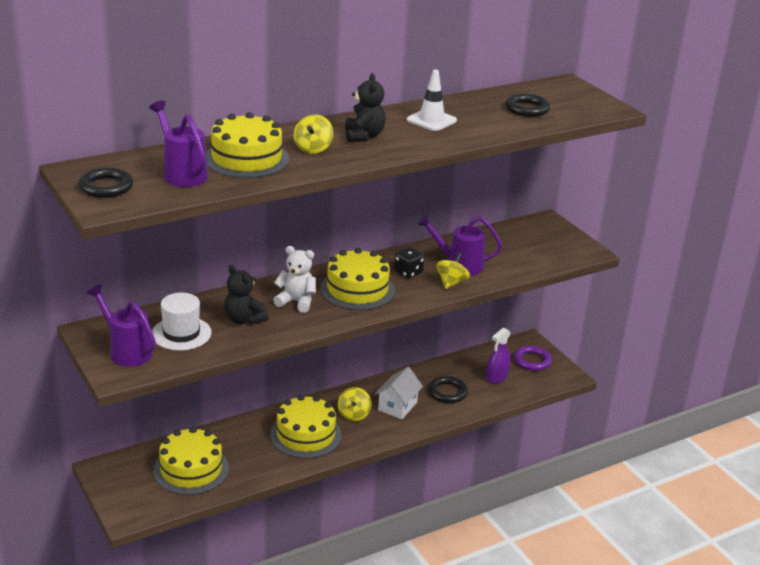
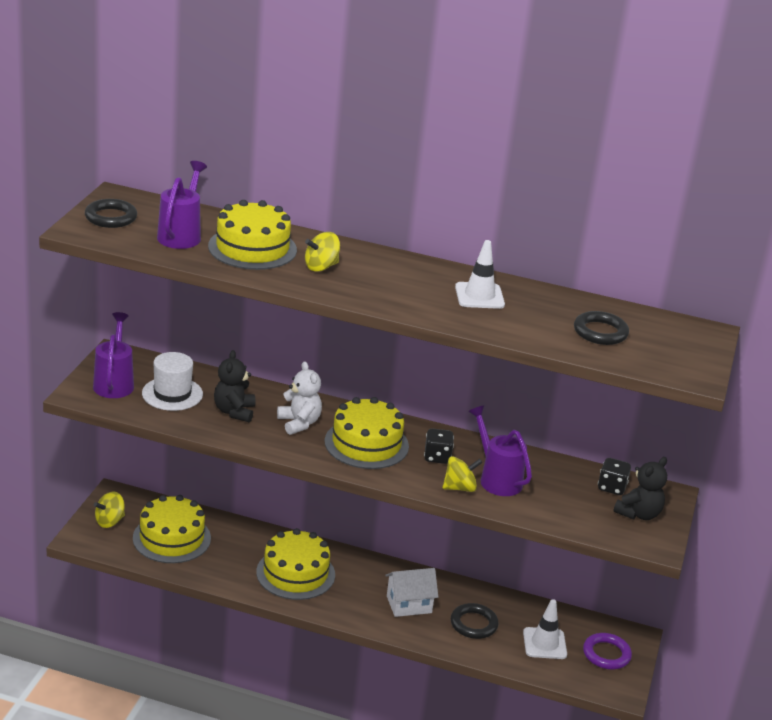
camera: 45 degrees right, 0 degrees up
yellow spinning top [338,387,371,421] -> yellow spinning top moved to [94,492,125,528]
black teddy bear [345,73,386,142] -> black teddy bear moved to [613,457,667,520]
purple spray bottle [486,328,511,384] -> white traffic cone [523,599,567,659]
none -> black dice [598,458,631,495]

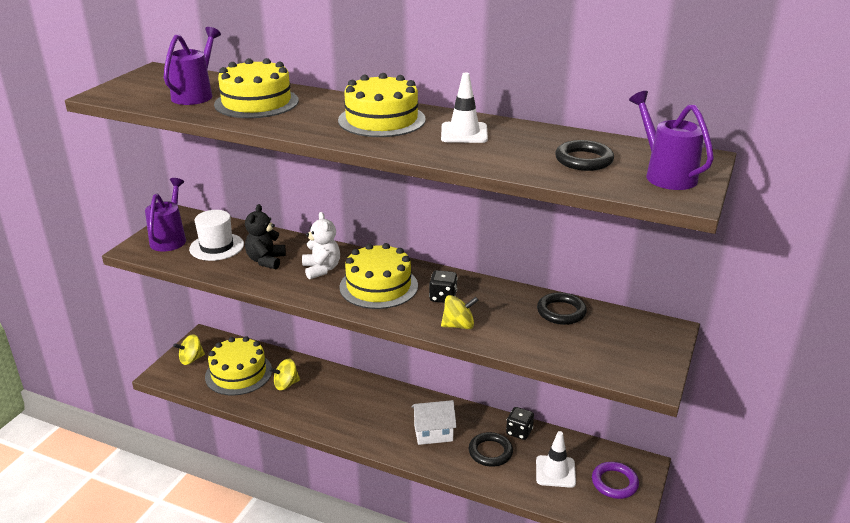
camera: 10 degrees right, 0 degrees up
black ring [85,199,137,228] -> black ring moved to [537,292,587,325]
yellow cake [256,528,335,600] -> yellow cake moved to [338,73,426,137]
yellow spinning top [305,232,340,272] -> yellow spinning top moved to [269,359,300,390]
purple watering can [468,405,532,496] -> purple watering can moved to [629,91,714,190]
black dice [598,458,631,495] -> black dice moved to [506,407,534,440]
black teddy bear [613,457,667,520] -> none

